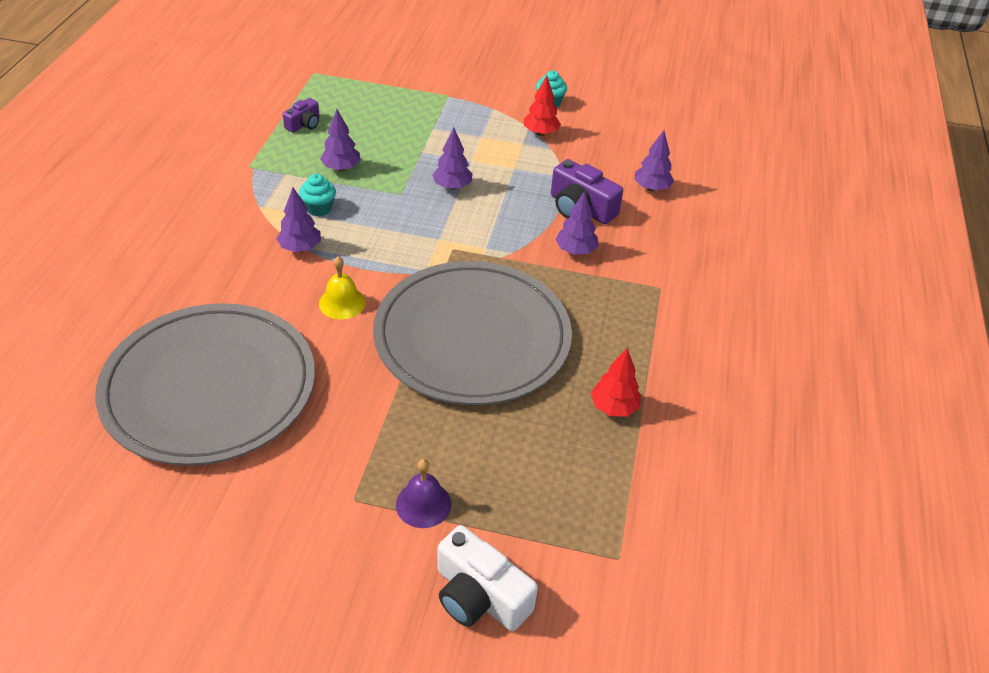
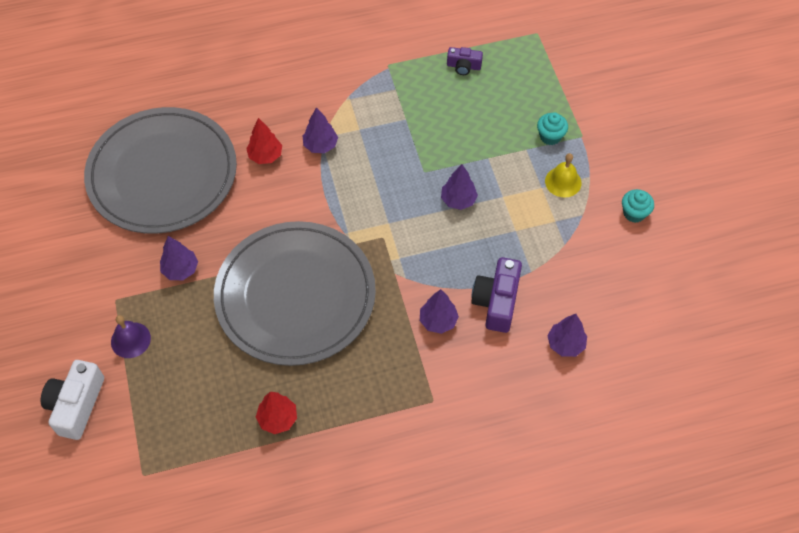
camera: 65 degrees right, 15 degrees up
turquoise cupcake [299,174,336,216] -> turquoise cupcake moved to [537,112,568,145]
yellow bell [319,256,366,319] -> yellow bell moved to [545,153,581,198]
purple tree [320,109,361,171] -> purple tree moved to [160,236,198,280]
red tree [524,75,561,136] -> red tree moved to [246,118,282,164]

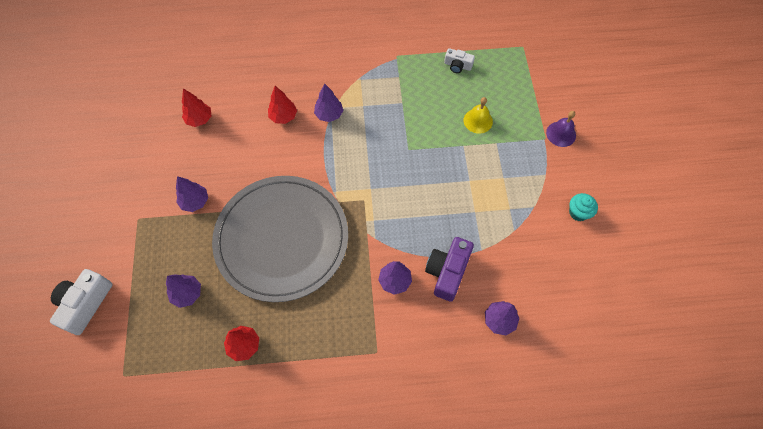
camera: 10 degrees right, 5 degrees up
grey plate [84,107,237,234] -> red tree [182,88,212,127]
purple bell [111,315,151,358] -> purple bell moved to [546,111,576,147]
purple tree [441,164,478,210] -> purple tree moved to [166,274,201,308]
purple camera [447,47,483,75] -> white camera [444,48,475,73]
turquoise cupcake [537,112,568,145] -> none
yellow bell [545,153,581,198] -> yellow bell moved to [464,97,493,134]

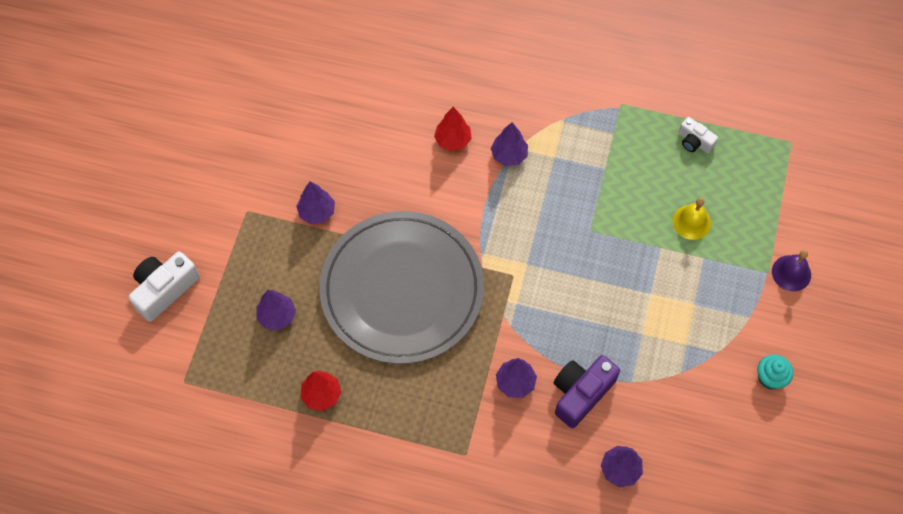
camera: 20 degrees right, 0 degrees up
red tree [182,88,212,127] -> none

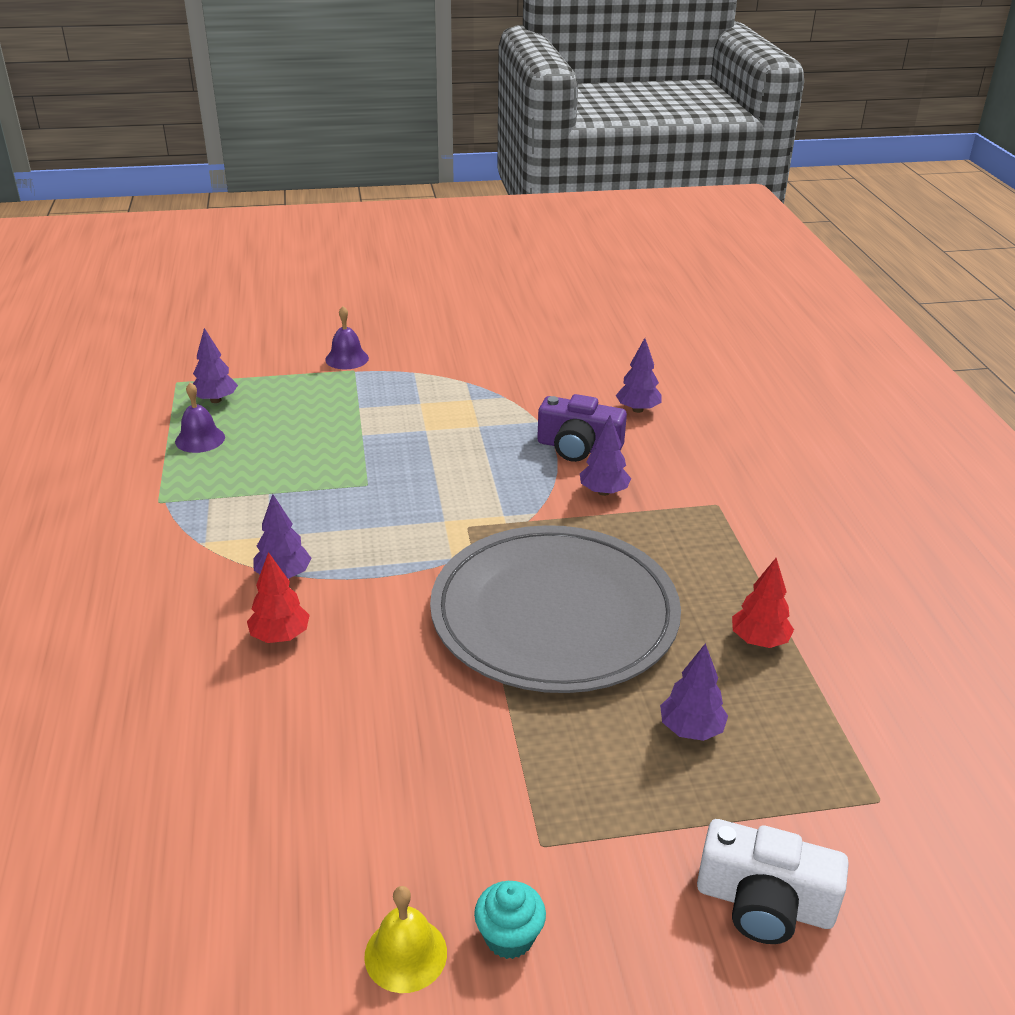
camera: 115 degrees left, 30 degrees down
purple tree [296,181,335,224] -> purple tree moved to [193,328,238,403]
yellow bell [673,198,711,240] -> yellow bell moved to [364,886,447,993]
white camera [678,117,718,153] -> purple bell [175,382,225,453]
turquoise cupcake [757,354,793,389] -> turquoise cupcake moved to [474,881,546,959]

